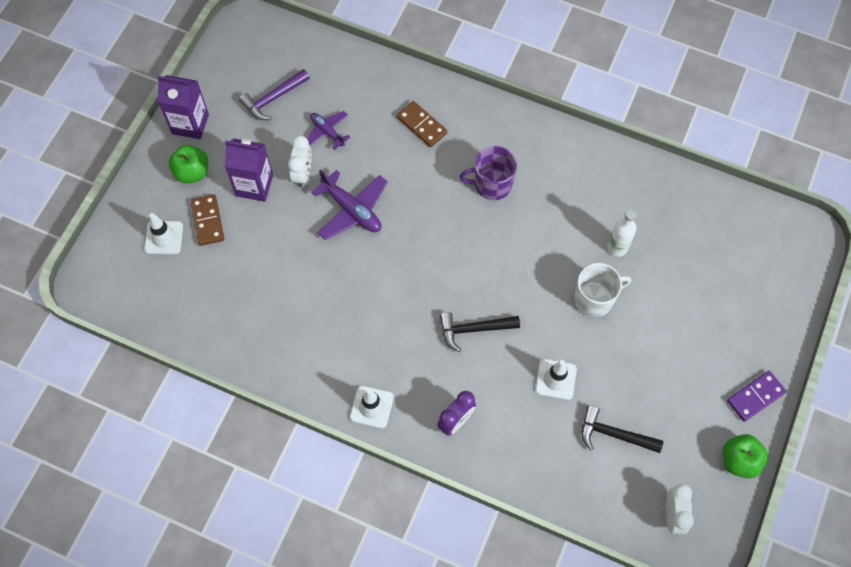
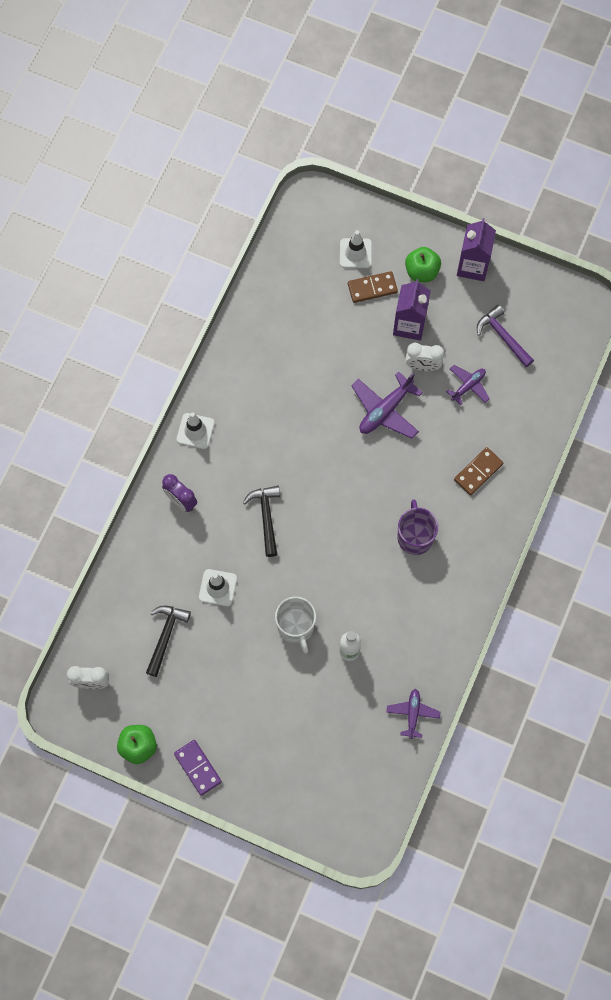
camera: 90 degrees right, 5 degrees up
none -> purple plane [386,689,440,739]

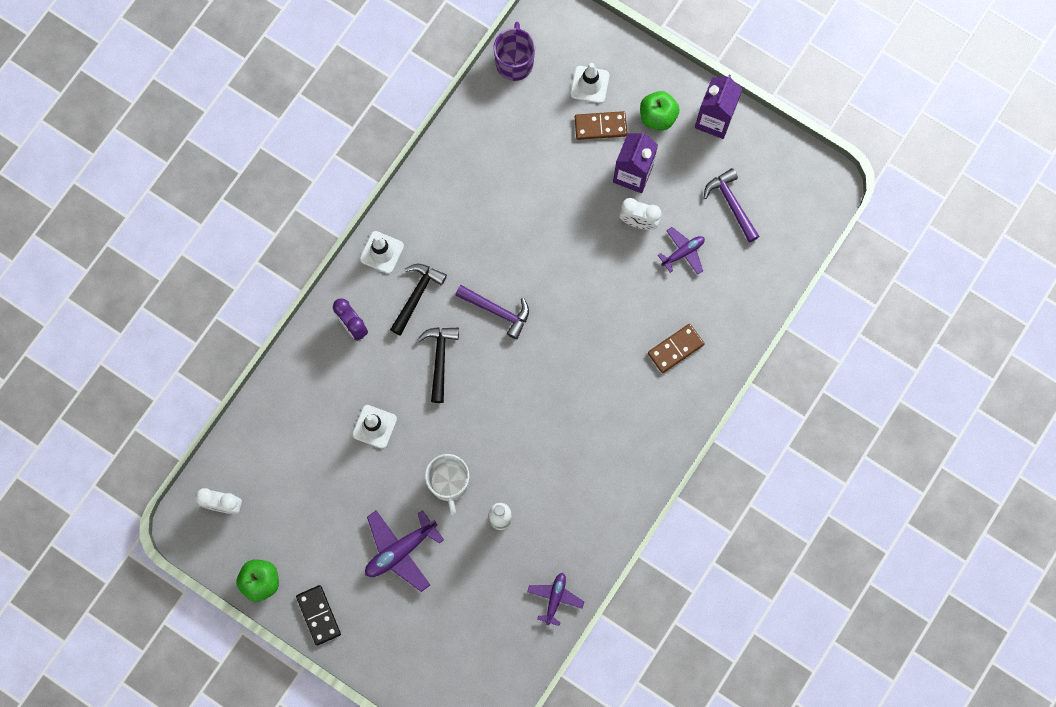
camera: 10 degrees right, 5 degrees up
black hammer [146,606,191,677] -> black hammer moved to [390,264,447,336]
purple domino [174,740,222,796] -> black domino [296,585,341,646]
purple plane [351,371,423,439] -> purple plane moved to [365,510,444,592]
purple mug [398,499,438,555] -> purple mug moved to [494,22,535,81]
none -> purple hammer [455,285,529,339]

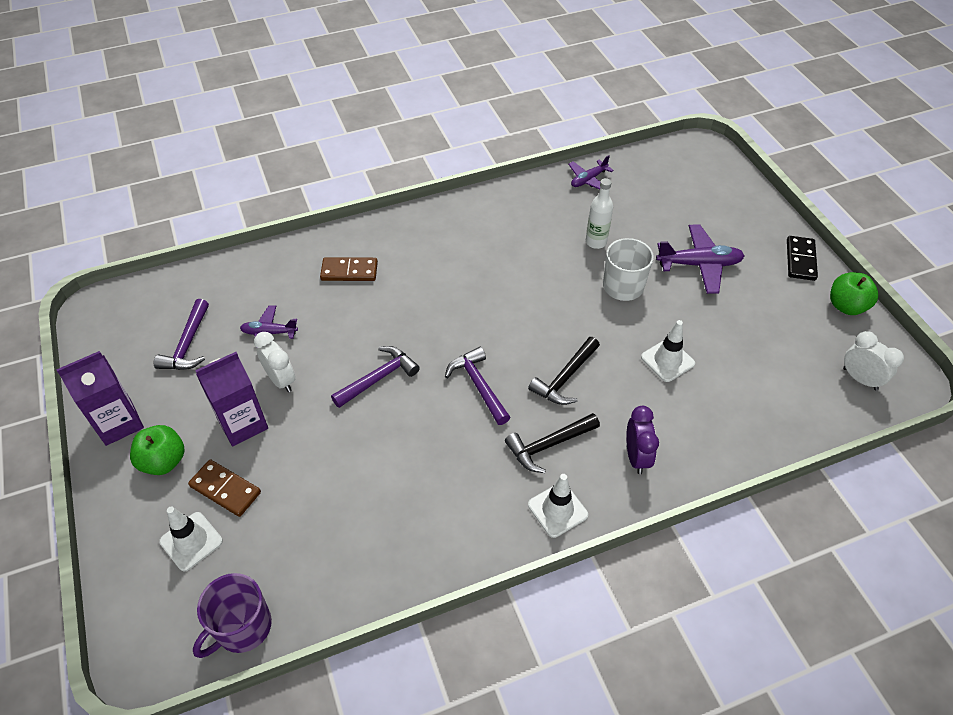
camera: 145 degrees left, 25 degrees down
none -> purple hammer [331,346,420,408]

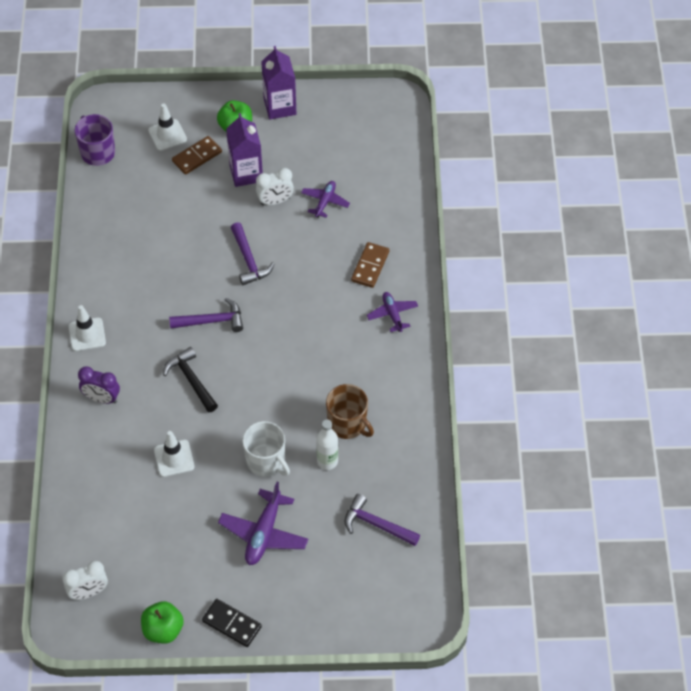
camera: 110 degrees right, 5 degrees up
purple hammer [154,299,209,370] -> purple hammer moved to [345,494,420,546]
black hammer [505,413,600,473] -> none
purple plane [568,155,614,190] -> purple plane moved to [367,292,418,332]
none -> brown mug [326,384,374,439]

